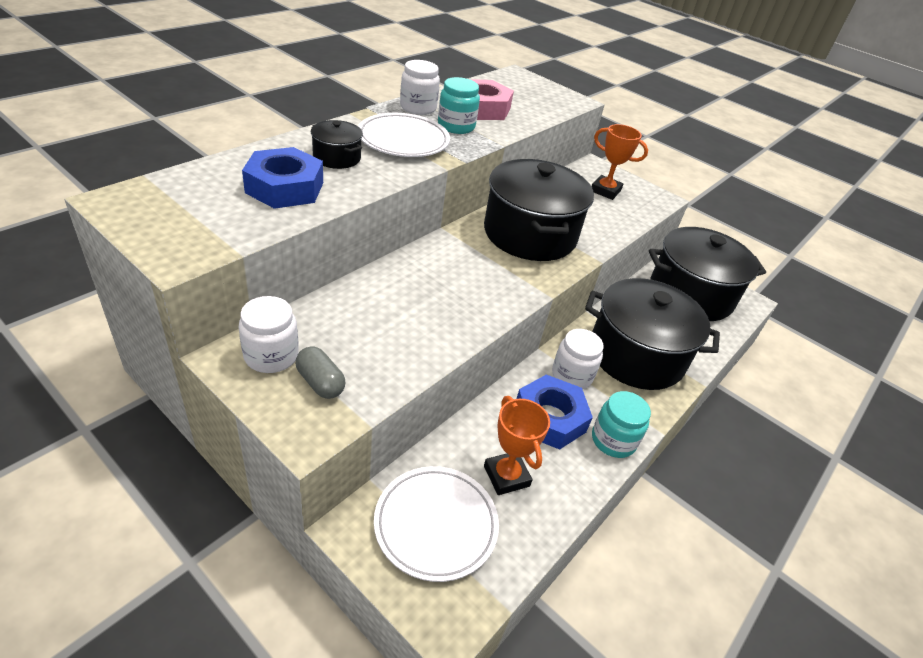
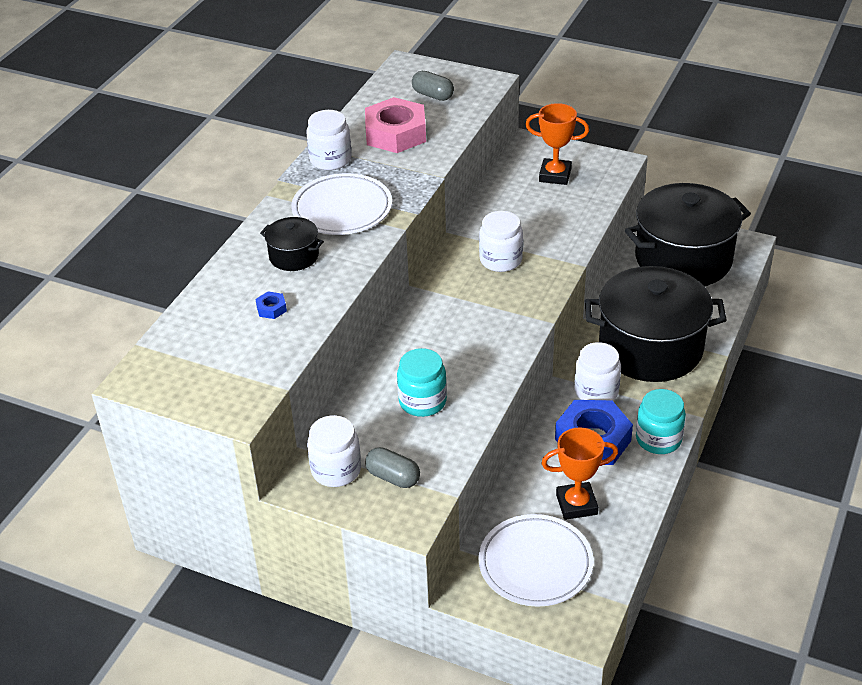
camera: 10 degrees left, 0 degrees up
blue nut [242,147,323,209] -> blue nut [256,292,287,319], size x0.40
turquoise jar [438,77,480,134] -> turquoise jar moved to [397,348,447,417]
black pot [484,159,594,261] -> white jar [479,211,523,272]
orange trophy [484,396,550,495] -> orange trophy turned 60 degrees counterclockwise [541,427,618,520]
none -> grey capsule [412,71,454,101]

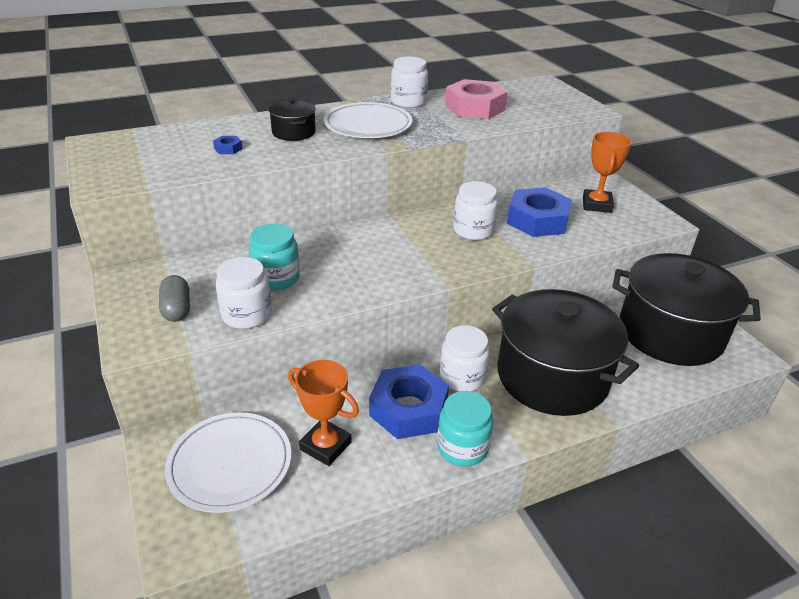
camera: 40 degrees right, 5 degrees down
white jar [307,415,361,487] -> white jar moved to [216,257,272,329]
grey capsule [412,71,454,101] -> none
orange trophy [525,103,589,185] -> orange trophy turned 45 degrees clockwise [583,132,632,213]
none -> blue nut [507,187,572,237]

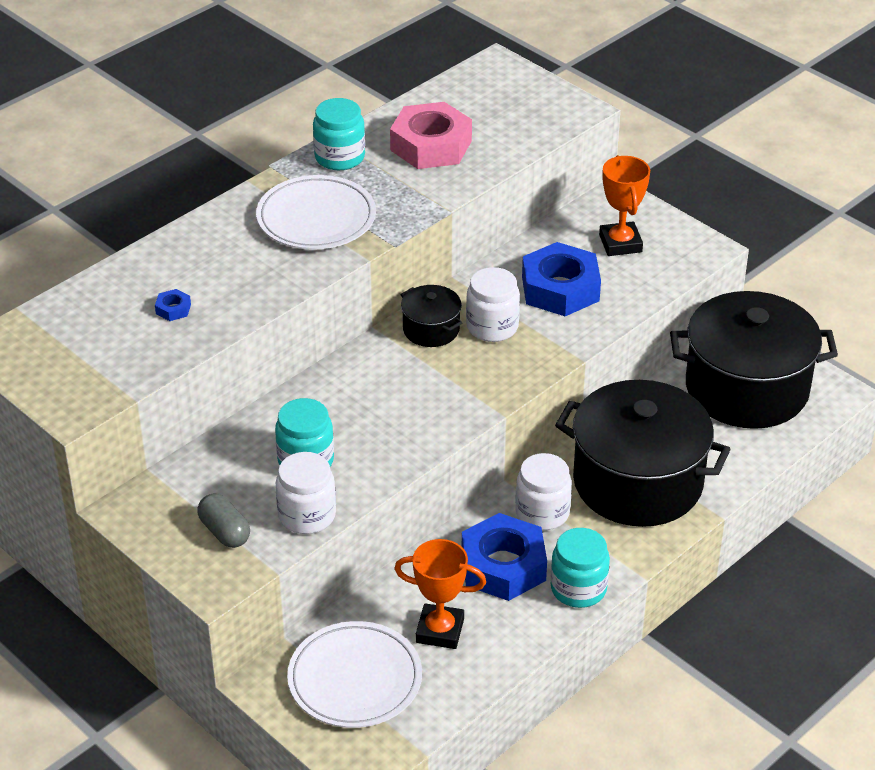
camera: 20 degrees left, 5 degrees up
black pot [268,98,316,141] -> black pot moved to [401,285,462,347]
white jar [391,57,428,108] -> turquoise jar [313,98,365,170]

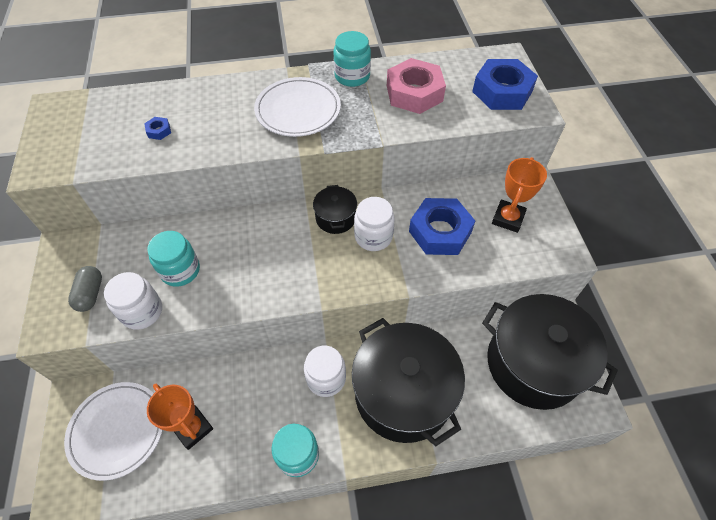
camera: 35 degrees right, 15 degrees up
blue nut [462,513,547,601] -> blue nut moved to [472,59,538,110]

